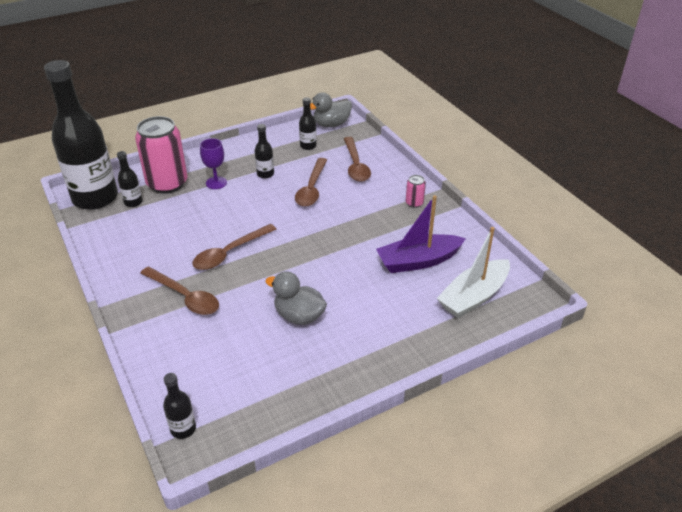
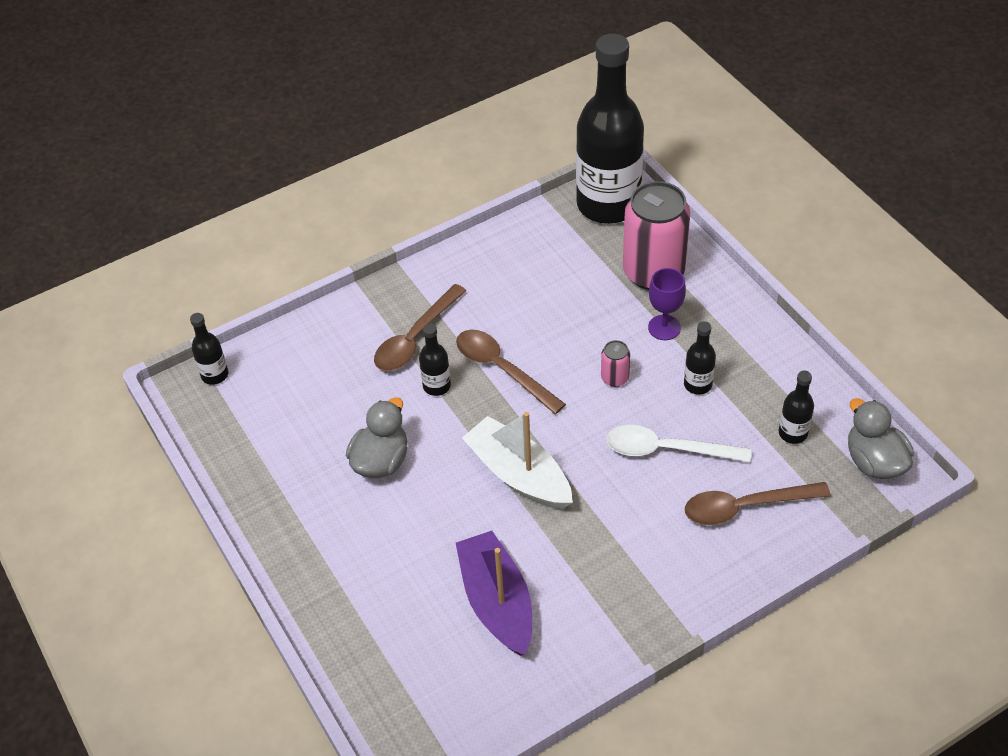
camera: 90 degrees right, 10 degrees up
black bottle [117,151,143,207] -> black bottle moved to [419,323,451,396]
brown spoon [295,158,327,207] -> white spoon [606,425,751,462]
pink can [406,175,426,208] -> pink can moved to [601,340,630,387]
white boat [437,227,510,318] -> white boat moved to [462,412,573,509]

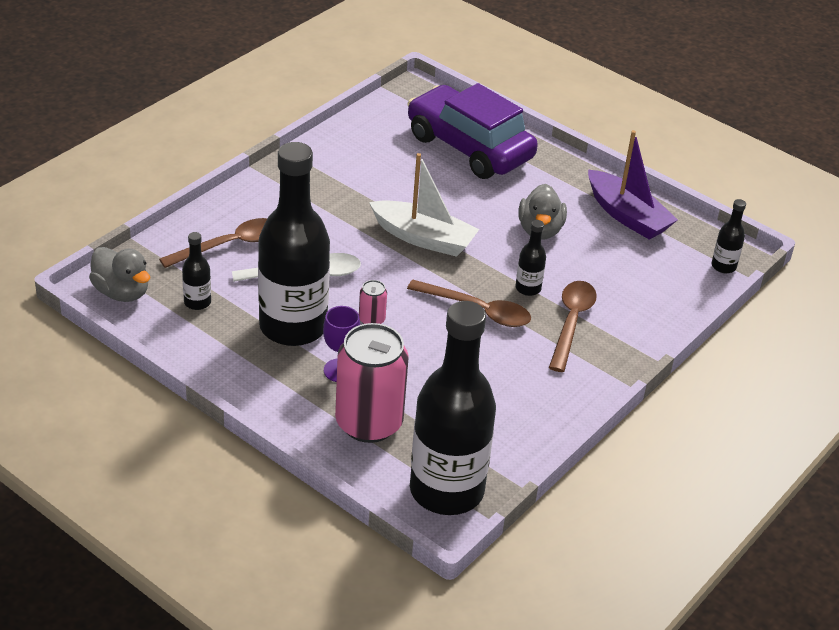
camera: 155 degrees right, 10 degrees down
purple boat [456,531,532,656] -> purple boat moved to [588,130,678,240]
black bottle [684,321,716,395] -> black bottle [258,142,330,346], size x2.48
none -> purple car [407,83,538,179]

